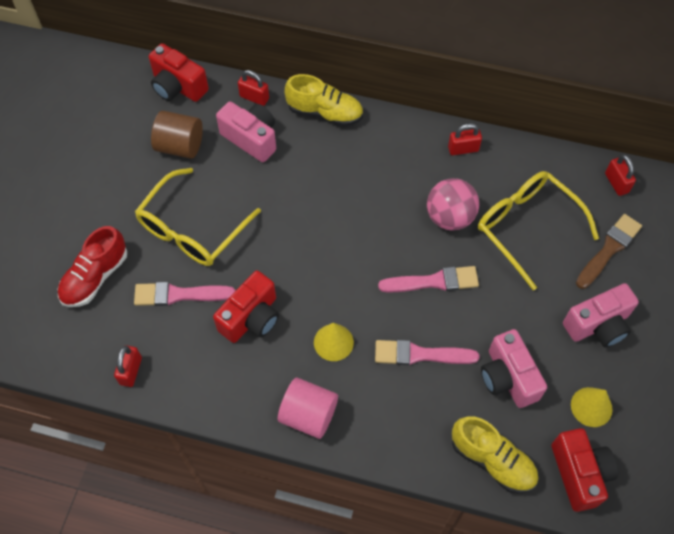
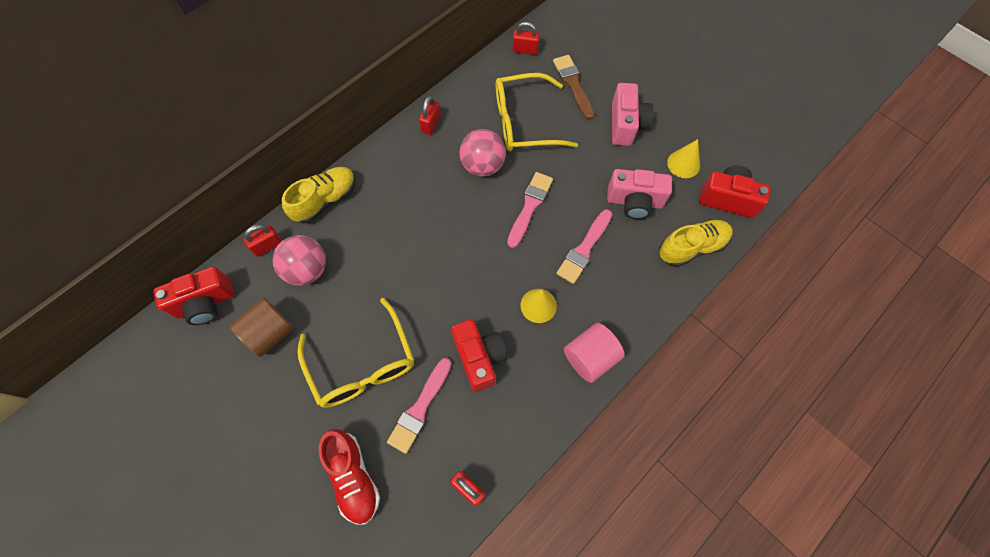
camera: 60 degrees left, 5 degrees up
pink camera [216,101,276,162] -> pink ball [272,235,326,286]

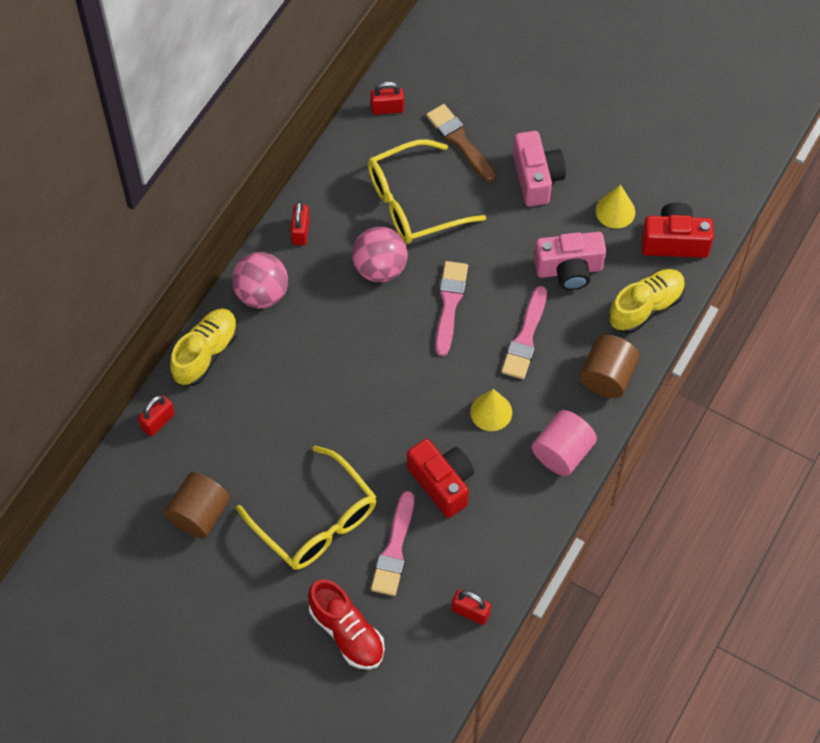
camera: 15 degrees left, 5 degrees down
red camera [153,266,234,325] -> none
pink ball [272,235,326,286] -> pink ball moved to [232,252,288,308]
none -> brown cylinder [580,335,640,398]

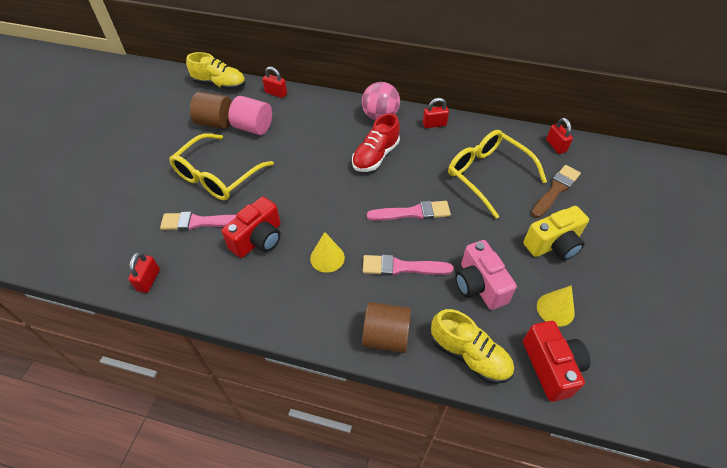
camera: 75 degrees right, 10 degrees down
yellow shoe [170,308,238,386] -> yellow shoe moved to [186,52,246,90]
red shoe [308,579,385,670] -> red shoe moved to [352,113,400,172]
pink ball [352,227,408,282] -> none
pink camera [513,131,566,207] -> yellow camera [523,206,589,260]
pink cylinder [532,410,597,476] -> pink cylinder moved to [228,96,272,135]

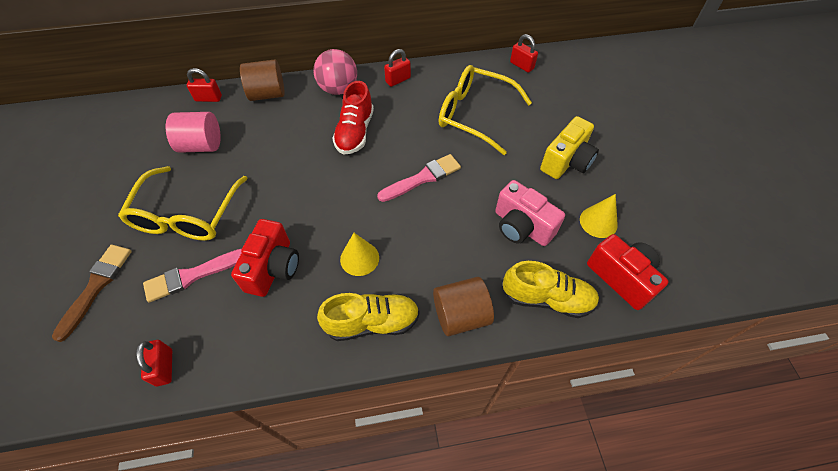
camera: 25 degrees left, 5 degrees up
yellow shoe [186,52,246,90] -> yellow shoe moved to [317,293,420,341]
brown cylinder [190,92,232,129] -> brown cylinder moved to [240,60,285,101]
pink brush [363,255,453,276] -> none
brown brush [531,165,581,218] -> brown brush moved to [52,245,132,342]

